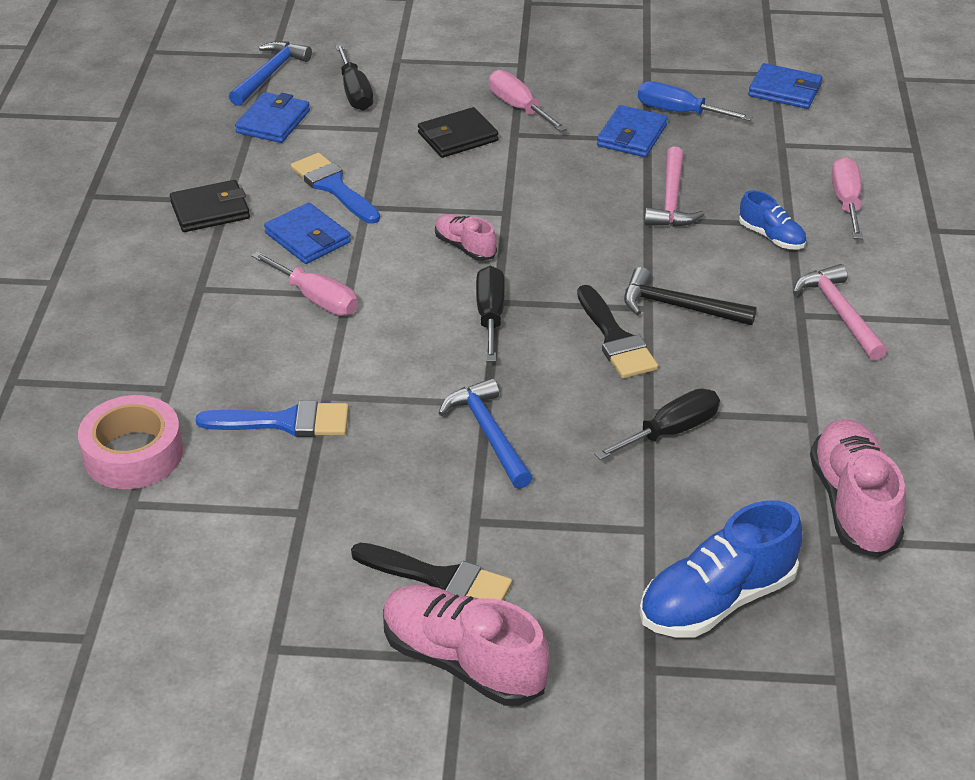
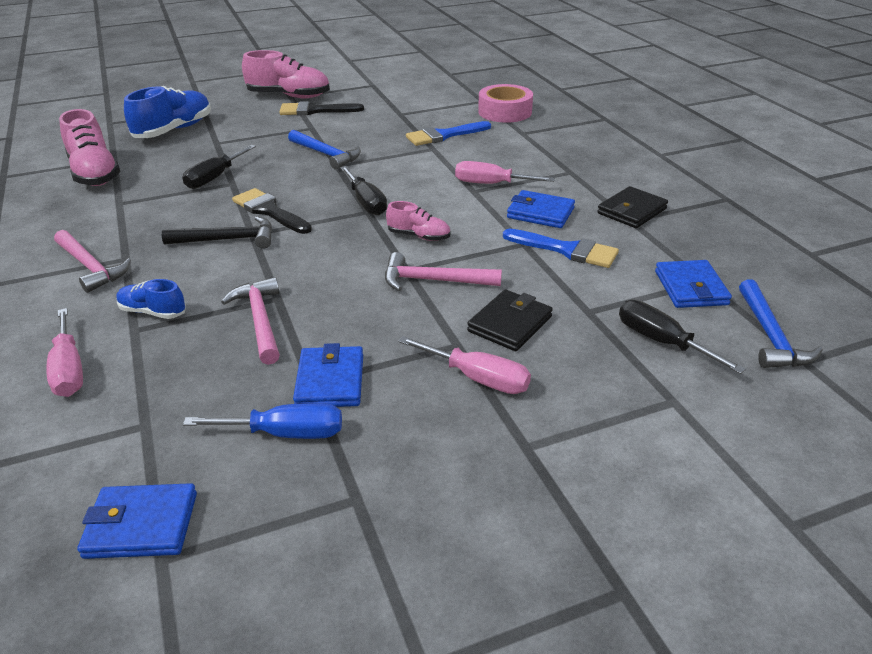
camera: 155 degrees right, 5 degrees down
none -> pink hammer [385,252,502,291]

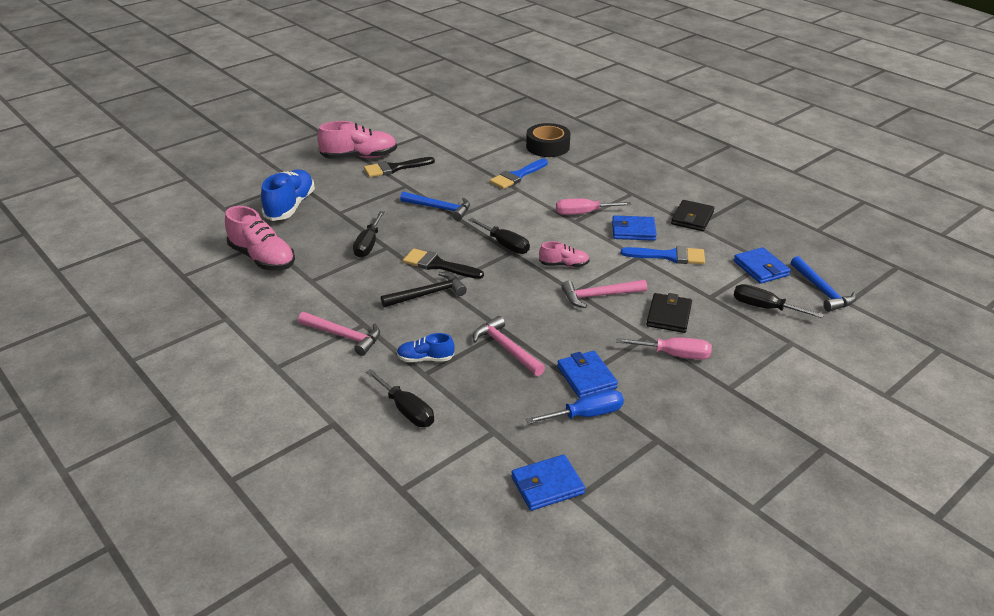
camera: 20 degrees left, 0 degrees up
pink screwdriver [46,308,83,397] -> black screwdriver [366,369,434,427]
pink tape [478,84,533,123] -> black tape [526,123,570,157]

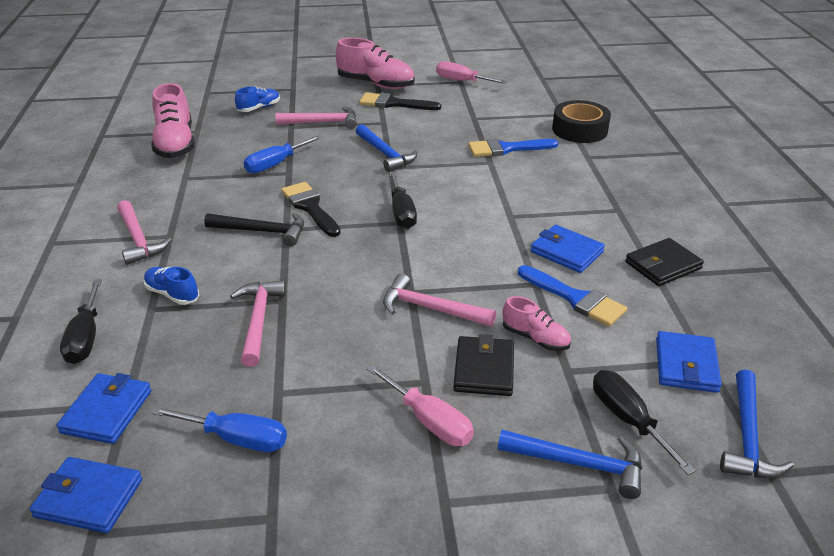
camera: 35 degrees right, 0 degrees up
blue shoe [261,170,315,221] -> blue shoe [235,86,280,112], size x0.54
black screwdriver [353,211,385,258] -> blue screwdriver [244,135,322,173]
pink shoe [539,241,590,267] -> pink shoe moved to [503,296,571,351]
pink screwdriver [556,199,631,215] -> pink screwdriver moved to [436,61,507,84]
blue wallet [557,351,618,398] -> blue wallet moved to [56,373,151,444]
black wallet [646,293,692,333] -> black wallet turned 45 degrees counterclockwise [453,334,514,396]
none -> pink hammer [275,106,357,129]
none -> blue hammer [498,430,642,499]

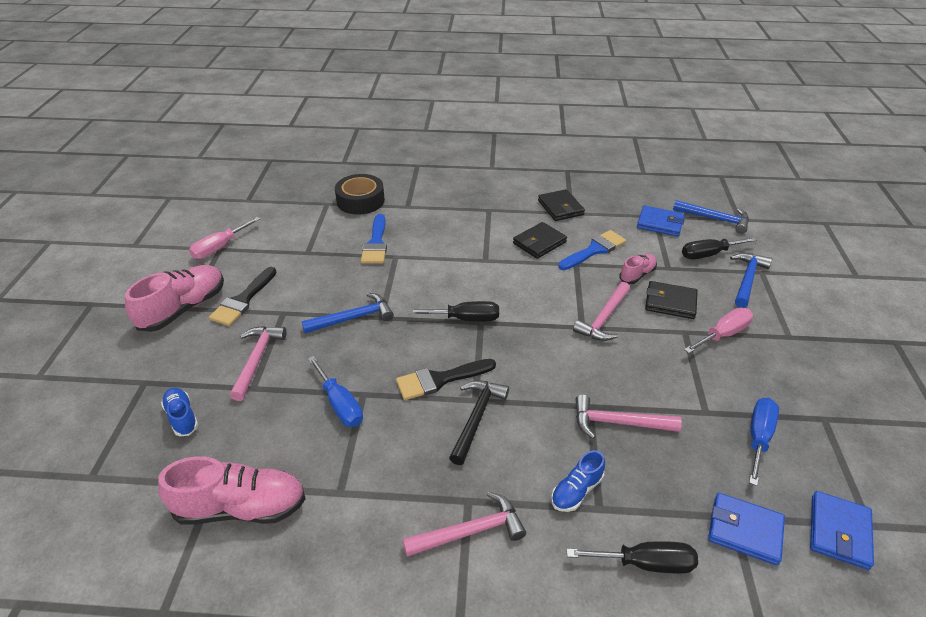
camera: 80 degrees left, 5 degrees up
blue wallet [531,225,605,273] -> black wallet [513,222,567,259]

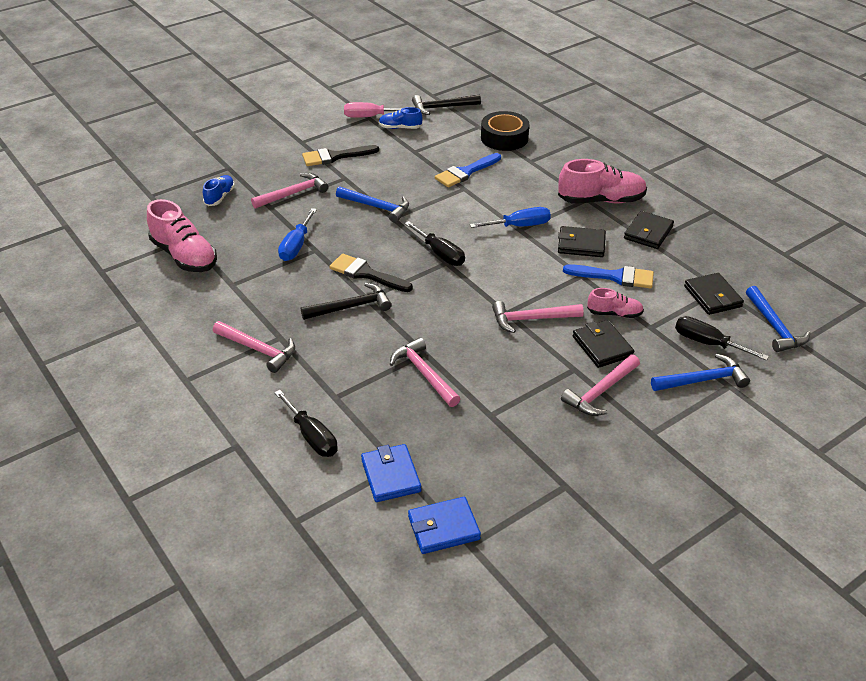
camera: 50 degrees right, 0 degrees up
pink shoe [125,265,224,332] -> pink shoe moved to [558,159,647,203]
blue shoe [551,450,605,512] -> blue shoe moved to [379,107,422,129]
blue wallet [637,205,685,237] -> black wallet [684,273,744,315]
pink screwdriver [684,308,753,353] -> pink hammer [561,354,640,416]
blue screwdriver [749,398,779,486] -> blue screwdriver moved to [470,207,551,228]
none -> black hammer [412,95,481,115]

